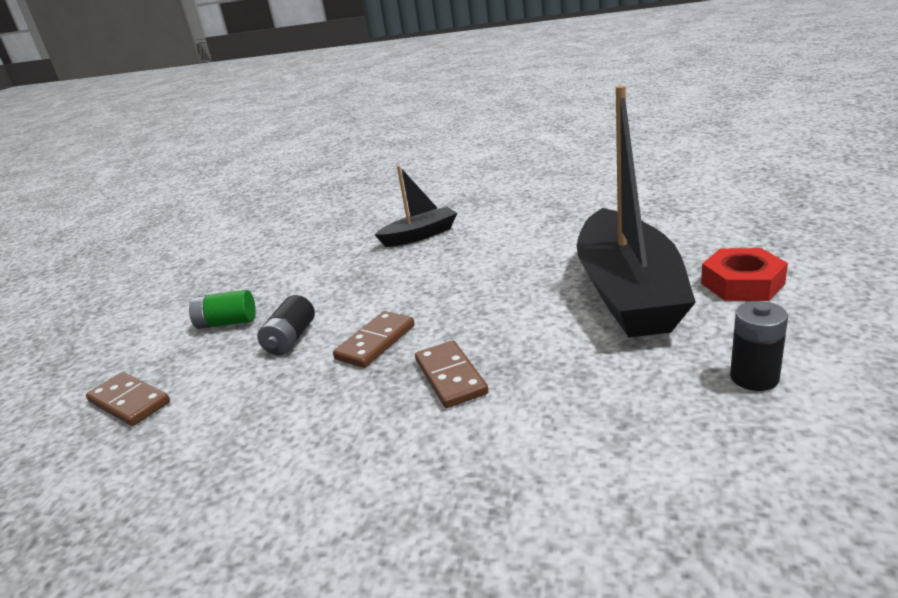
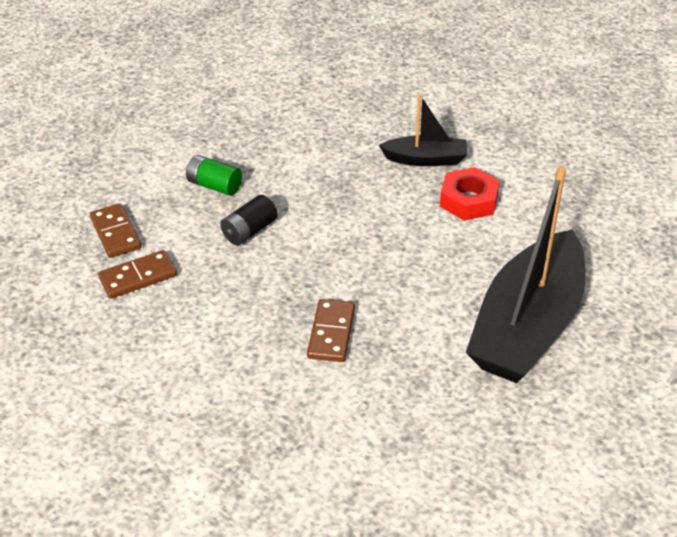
camera: 25 degrees right, 15 degrees up
brown domino [333,311,415,368] -> brown domino moved to [98,250,177,299]
red nut [701,248,788,301] -> red nut moved to [440,167,500,221]
black battery [730,301,788,391] -> none

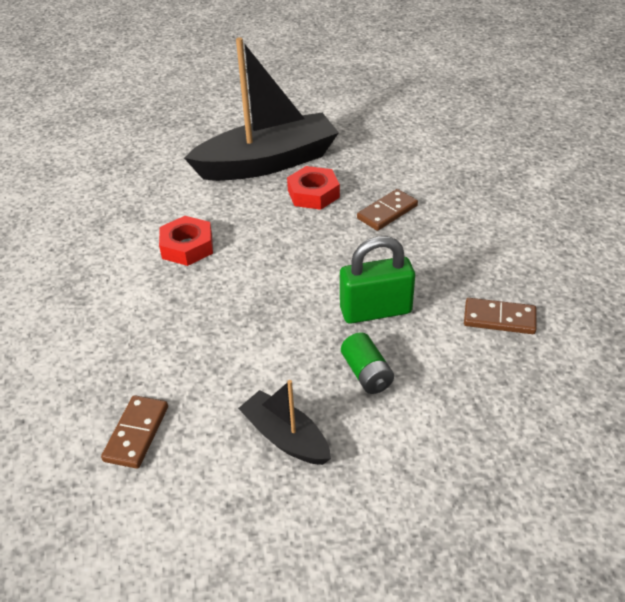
camera: 140 degrees left, 0 degrees up
brown domino [90,203,141,258] -> brown domino moved to [101,395,168,469]
black battery [220,195,277,245] -> green padlock [340,236,415,324]
black boat [379,94,467,166] -> black boat moved to [238,380,331,465]
none -> red nut [287,166,340,210]

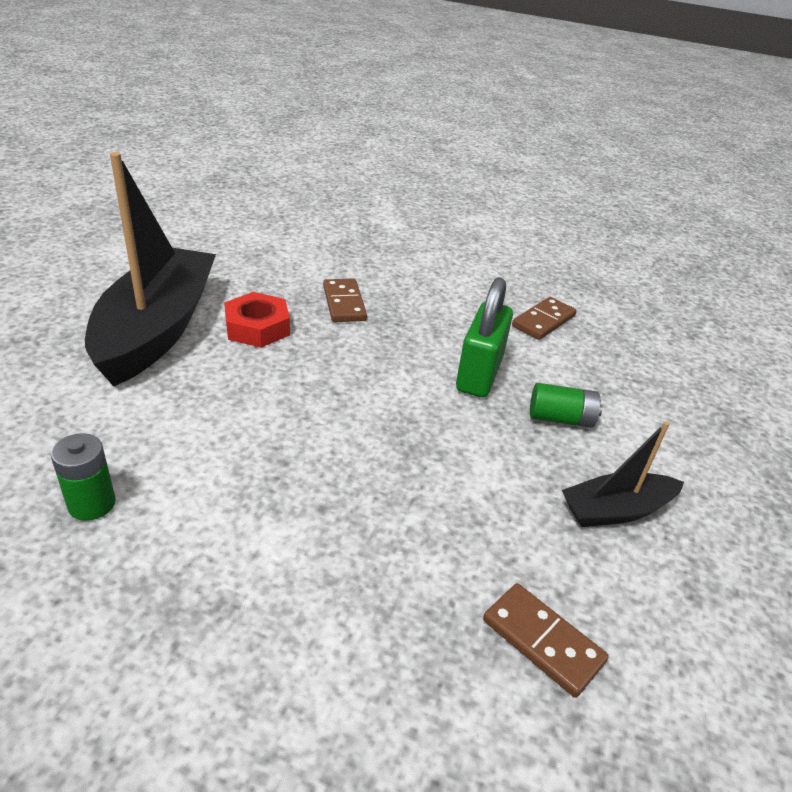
camera: 65 degrees left, 5 degrees down
red nut [159,216,213,266] -> none
none -> green battery [51,433,116,521]

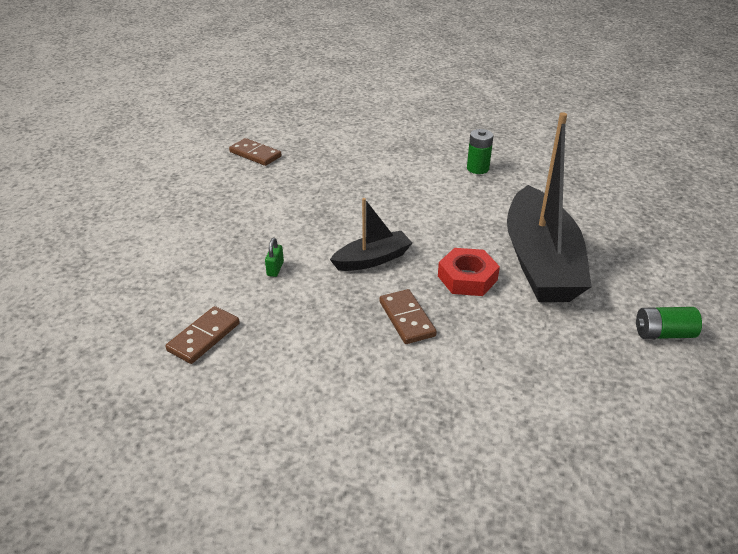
camera: 175 degrees right, 0 degrees up
green padlock [456,277,513,397] -> green padlock [265,238,284,277], size x0.42
green battery [530,383,603,428] -> green battery moved to [636,307,702,339]
black boat [562,421,684,527] -> black boat moved to [330,198,412,271]

